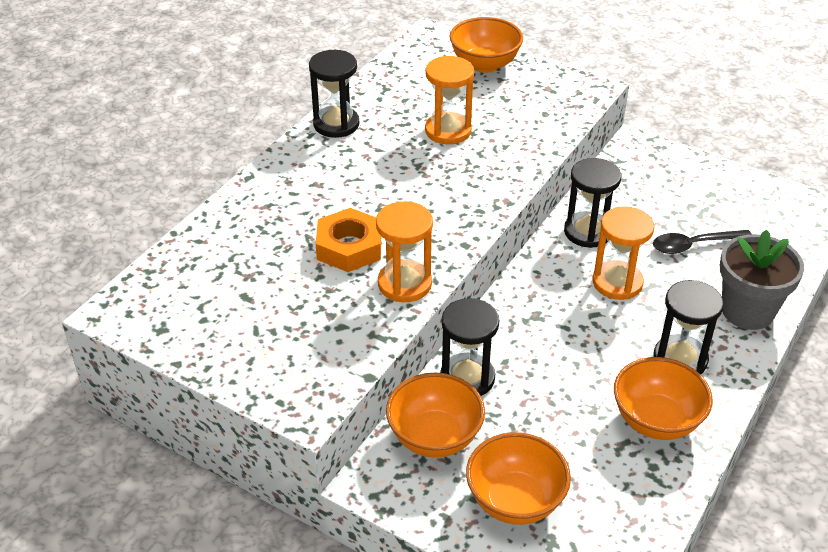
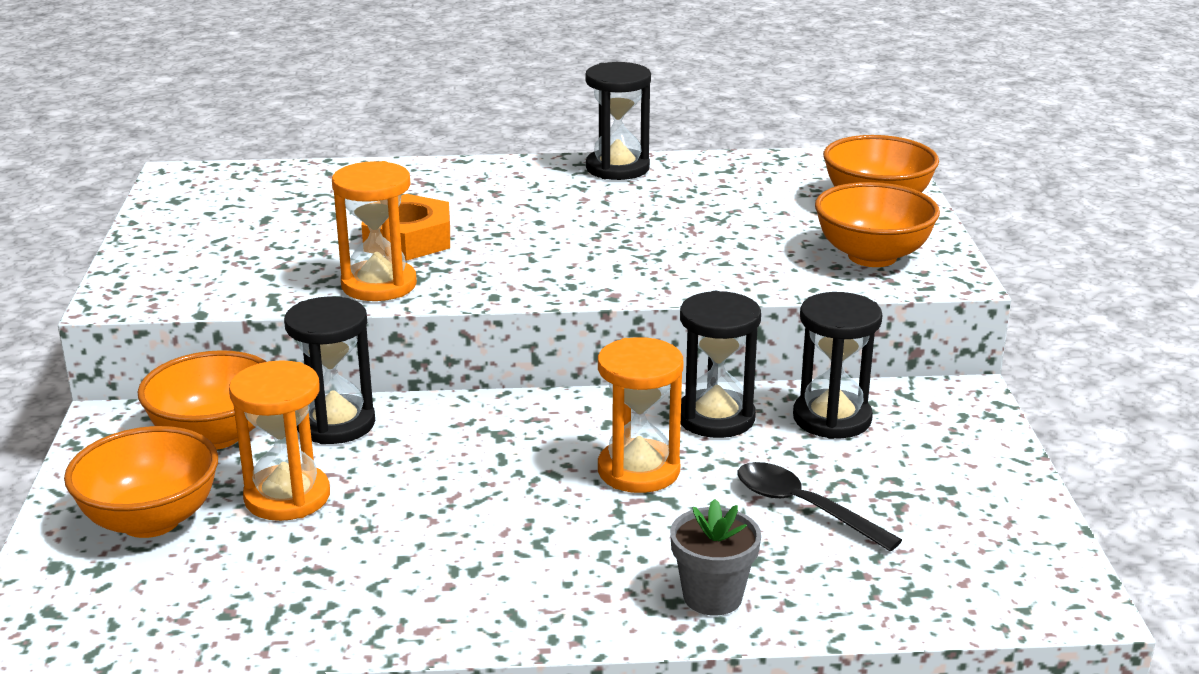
camera: 55 degrees right, 15 degrees down
orange hourglass [425,56,474,144] -> orange hourglass moved to [229,360,330,521]
orange bowl [614,357,713,440] -> orange bowl moved to [815,182,940,267]
black hourglass [653,280,724,374] -> black hourglass moved to [793,292,882,439]
grey flower pot [720,229,804,330] -> grey flower pot [670,499,761,615], size x0.63

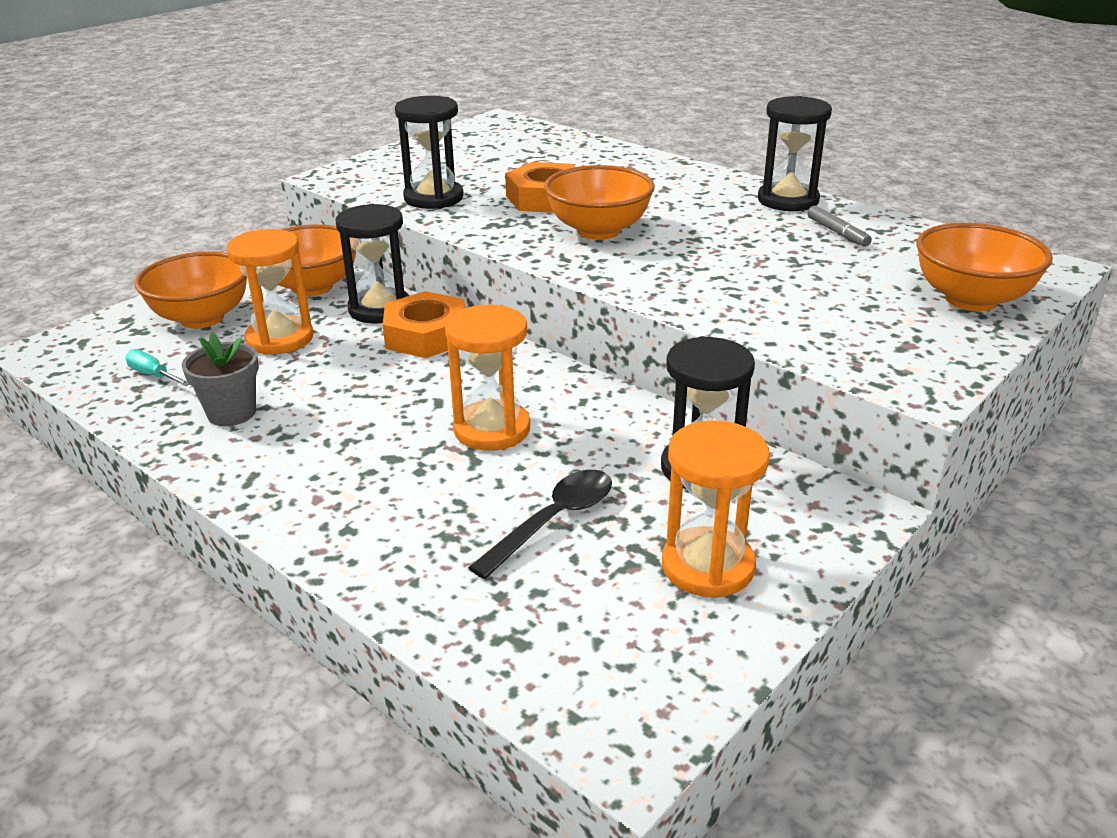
camera: 45 degrees right, 5 degrees up
orange hourglass [332,161,417,301] -> orange hourglass moved to [662,420,770,598]
grey flower pot [670,499,761,615] -> grey flower pot moved to [182,333,259,426]
black hourglass [680,291,761,438] -> black hourglass moved to [395,96,464,209]
black spoon [737,462,902,551] -> black spoon turned 45 degrees clockwise [468,470,612,579]
orange bowl [815,182,940,267] -> orange bowl moved to [544,165,655,240]
none -> turquoise screwdriver [125,350,190,386]
none -> orange nut [383,291,465,358]
none -> grey marker [807,206,872,246]

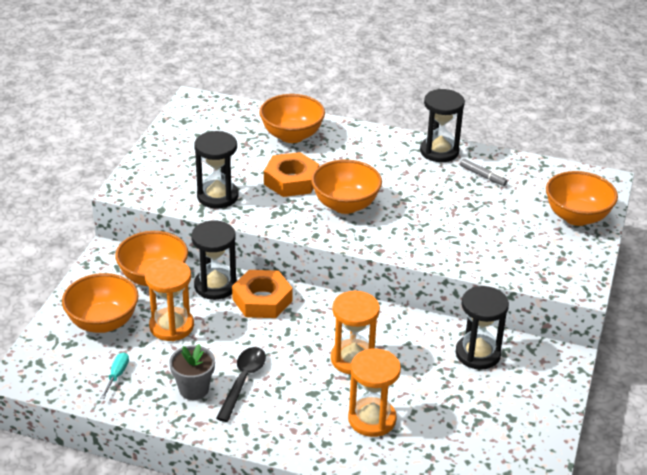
camera: 25 degrees left, 5 degrees up
turquoise screwdriver [125,350,190,386] -> turquoise screwdriver turned 90 degrees clockwise [100,352,129,399]
black spoon [468,470,612,579] -> black spoon moved to [216,347,266,422]
orange hourglass [662,420,770,598] -> orange hourglass moved to [348,349,401,437]
none -> orange bowl [259,94,325,143]

